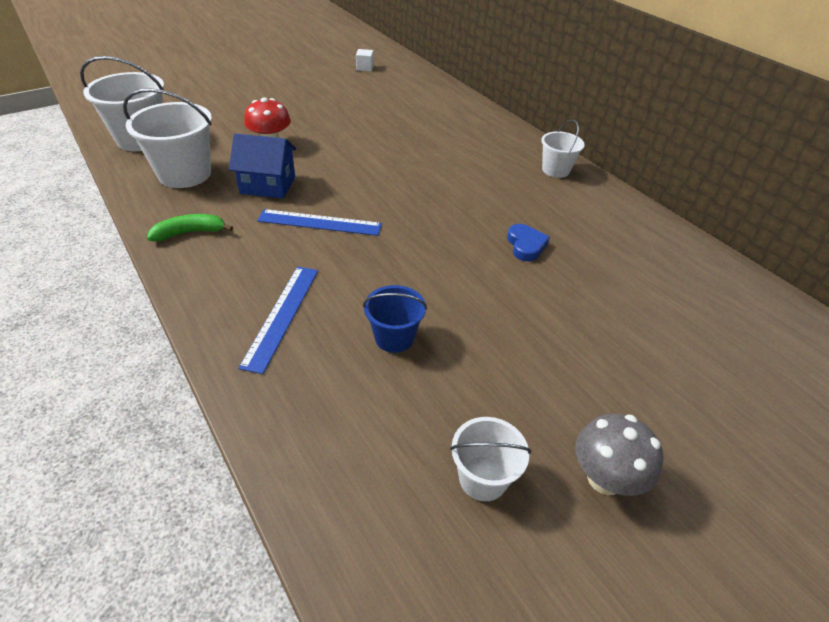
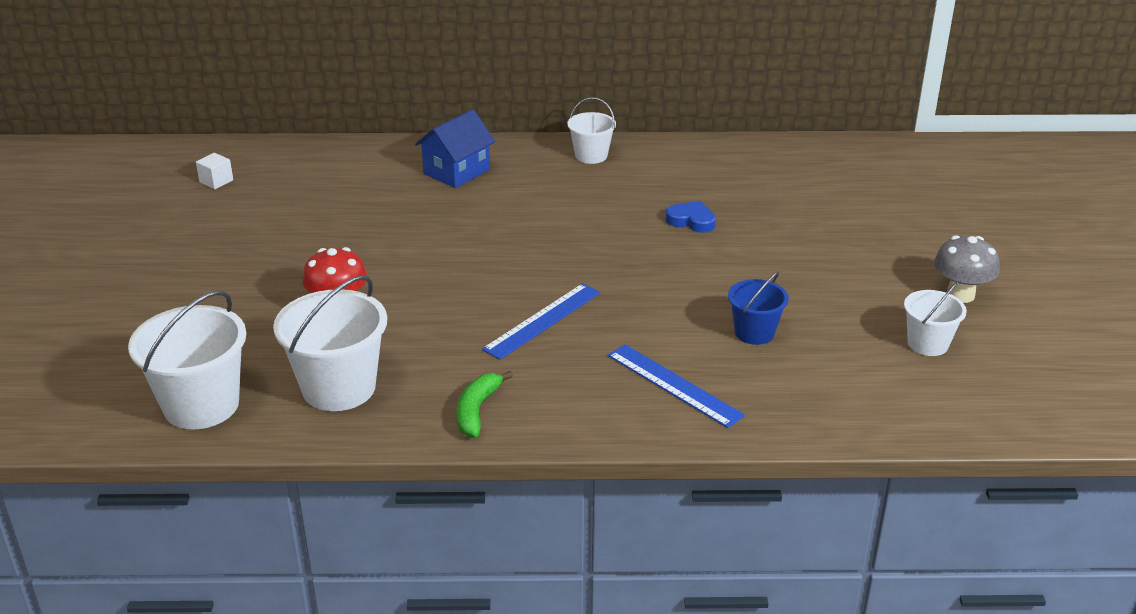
camera: 55 degrees left, 10 degrees down
blue house [229,133,296,199] -> blue house moved to [415,109,495,188]

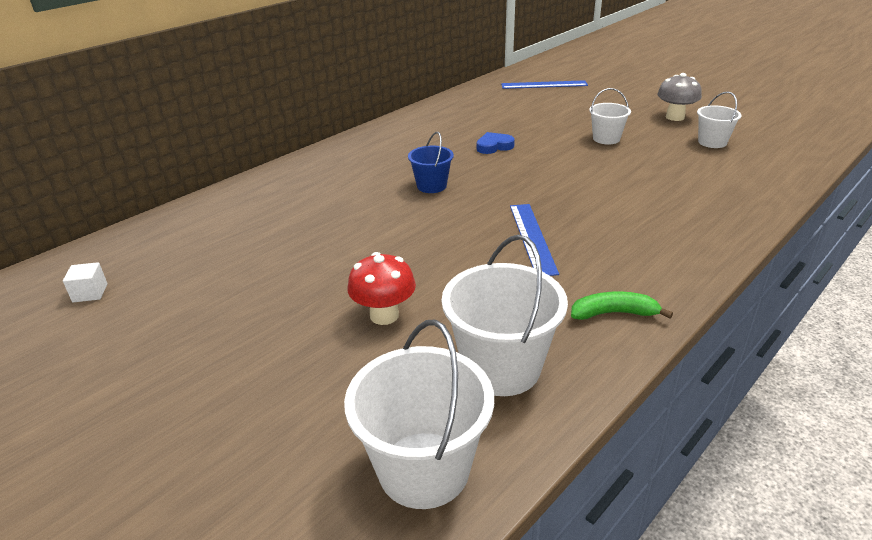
camera: 45 degrees left, 0 degrees up
blue house [415,109,495,188] -> none
green banana [456,371,513,437] -> green banana turned 120 degrees clockwise [571,291,673,320]
white bucket [567,97,616,164] -> white bucket moved to [589,88,631,144]
blue ruler [608,344,745,428] -> blue ruler moved to [501,80,588,89]
blue bucket [728,271,789,345] -> blue bucket moved to [408,132,454,193]

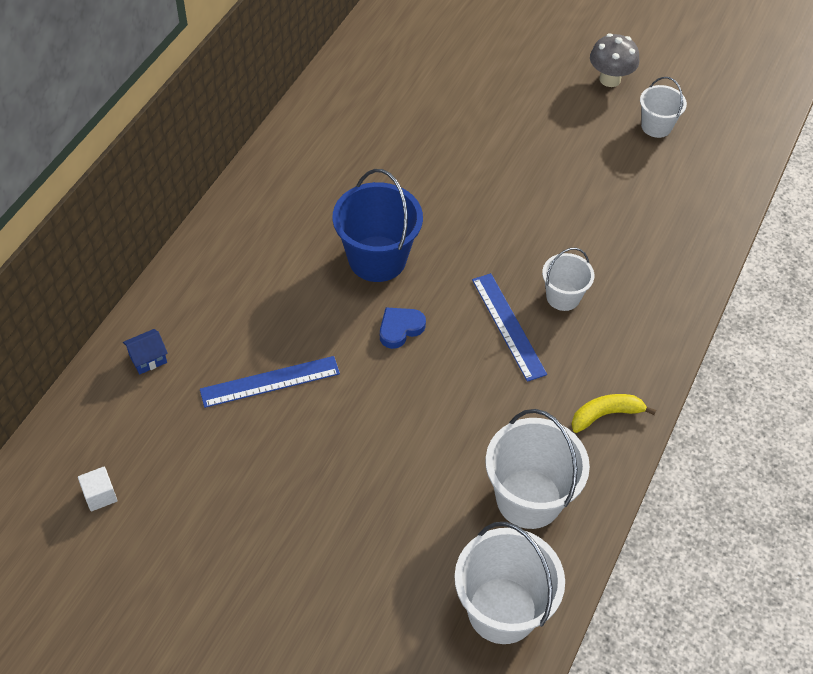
camera: 20 degrees left, 20 degrees up
red mushroom [348,252,416,325] -> none
blue bucket [408,132,454,193] -> blue bucket [333,169,423,282], size x1.74
blue heart [477,132,515,154] -> blue heart moved to [380,307,426,349]
blue ruler [501,80,588,89] -> blue ruler moved to [200,356,340,408]
green banana [571,291,673,320] -> yellow banana [571,394,656,433]
white bucket [589,88,631,144] -> white bucket moved to [542,248,594,311]
none -> blue house [123,329,168,375]

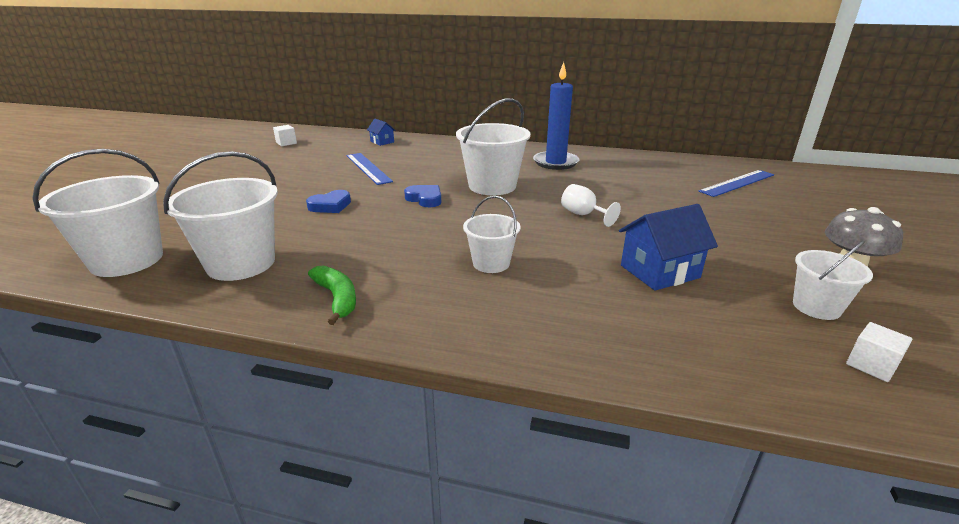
camera: 80 degrees right, 25 degrees down
blue bucket [333,169,423,282] -> white bucket [456,98,531,195]
blue ruler [472,273,547,382] -> blue ruler moved to [699,170,774,197]
yellow banana [571,394,656,433] -> green banana [308,265,356,325]
none -> blue heart [306,190,351,213]
none -> blue candle [533,62,579,170]
none -> white goblet [561,184,621,227]
none -> blue house [619,204,718,291]
none -> white cube [846,322,913,382]

